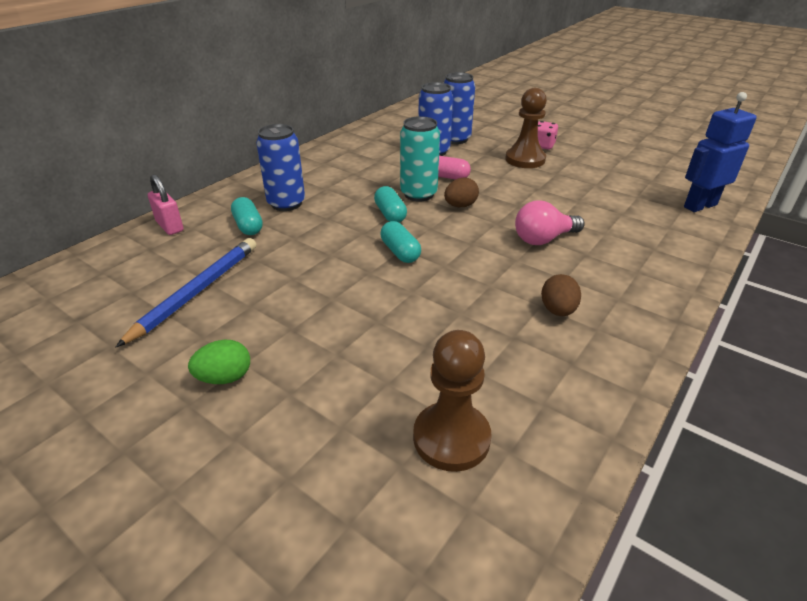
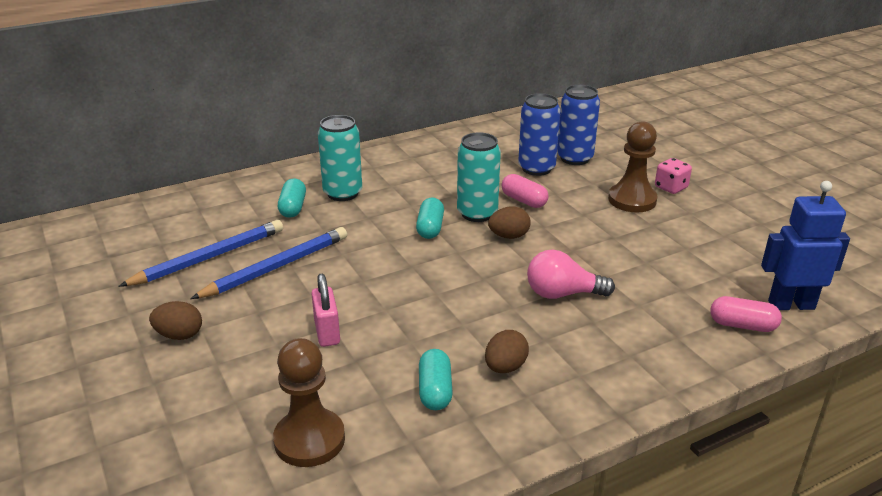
camera: 25 degrees right, 5 degrees down
pink padlock [148,174,184,235] -> pink padlock moved to [311,274,340,347]
green egg [188,339,250,384] -> brown egg [149,301,202,340]
blue can [256,124,305,211] -> turquoise can [318,115,362,201]
turquoise capsule [381,221,421,263] -> turquoise capsule moved to [419,349,453,410]
none -> blue pencil [190,227,347,299]
none -> pink capsule [710,296,782,332]

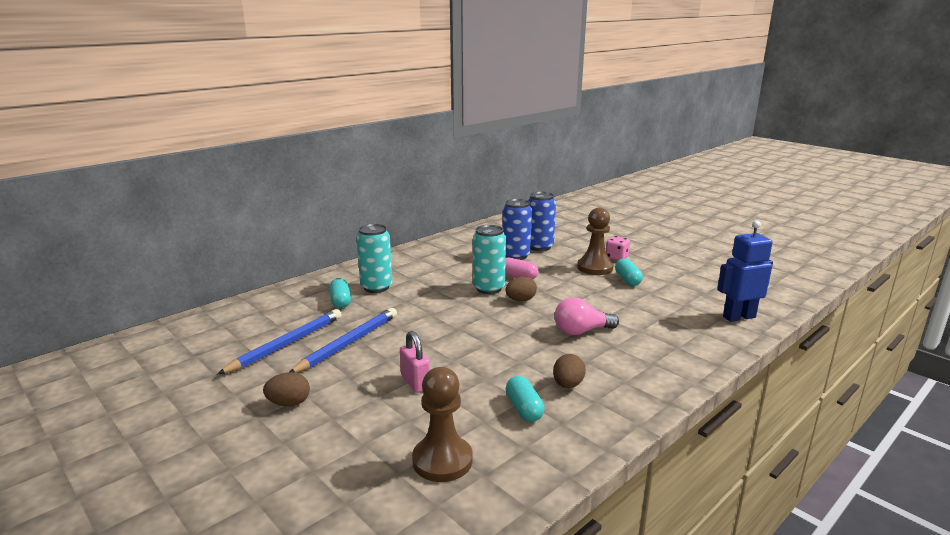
camera: 15 degrees left, 10 degrees down
turquoise capsule [416,197,444,239] -> turquoise capsule moved to [615,259,643,286]
pink capsule [710,296,782,332] -> none

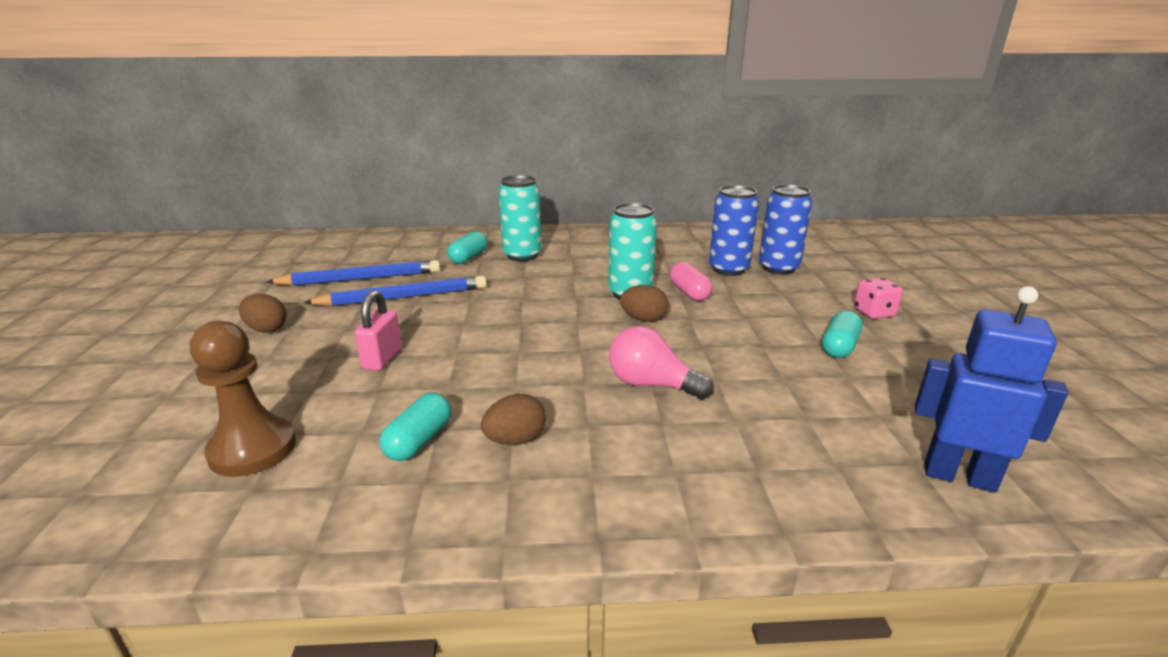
camera: 40 degrees right, 5 degrees up
brown pawn [577,207,614,275] -> none

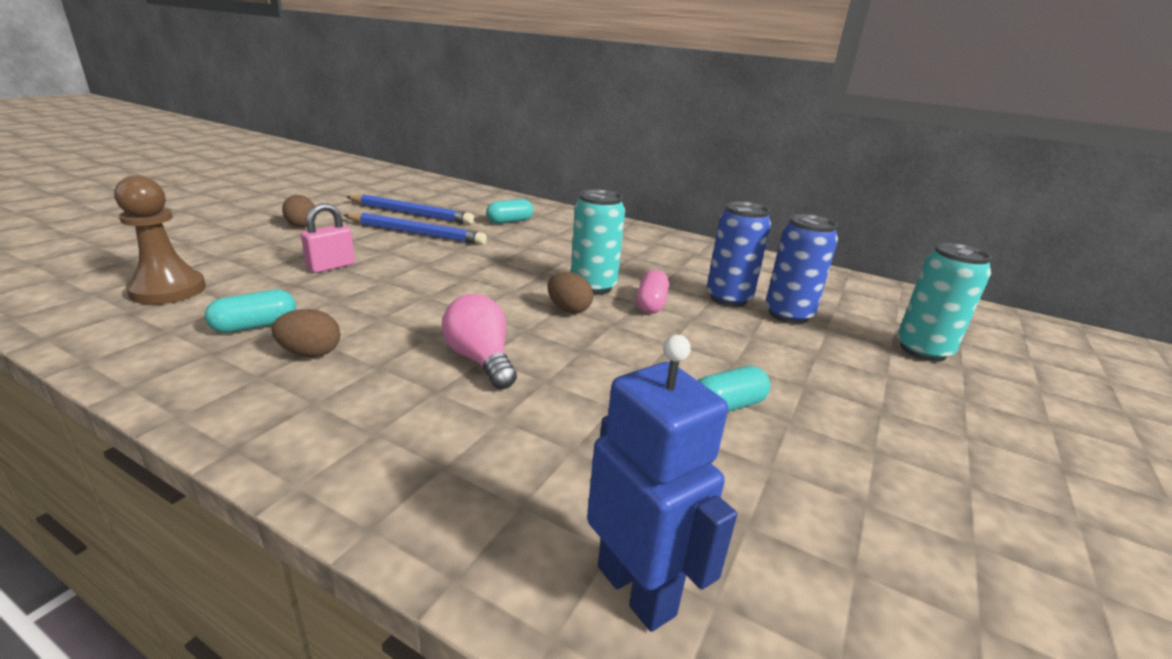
camera: 30 degrees right, 0 degrees up
turquoise can [499,175,541,261] -> turquoise can moved to [897,242,992,362]
pink dice [854,278,903,319] -> none

